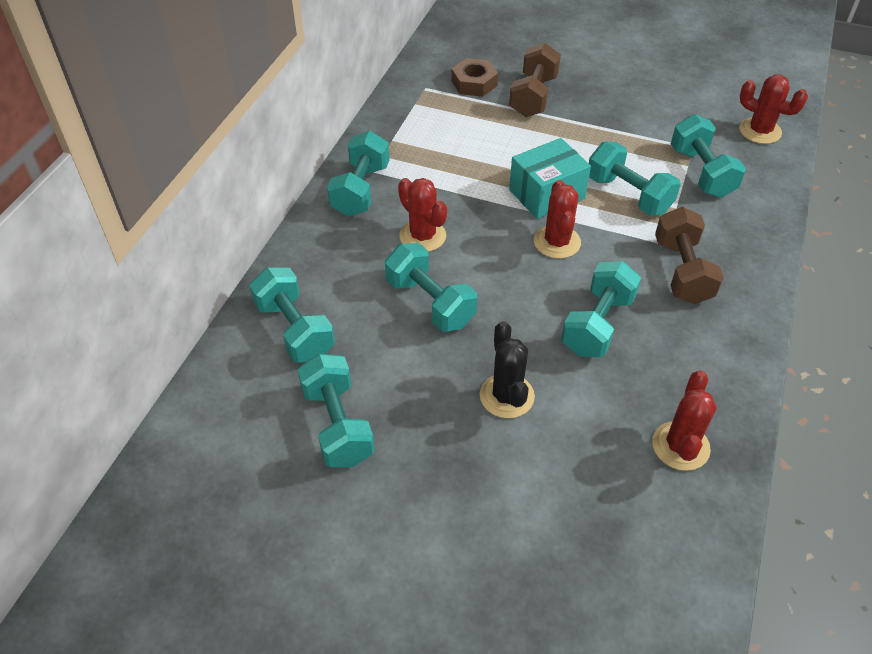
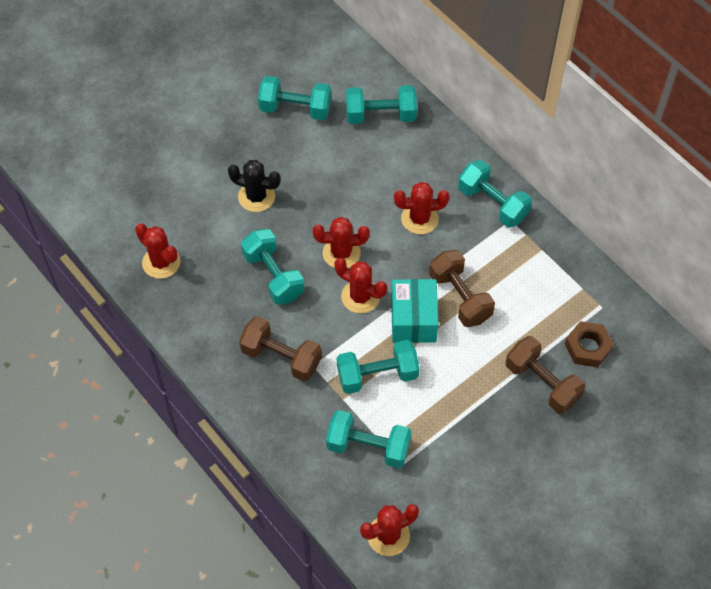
camera: 120 degrees right, 10 degrees up
turquoise dumbbell [385,243,477,332] -> none
none -> red cactus [313,217,370,268]
none -> brown dumbbell [429,250,495,327]

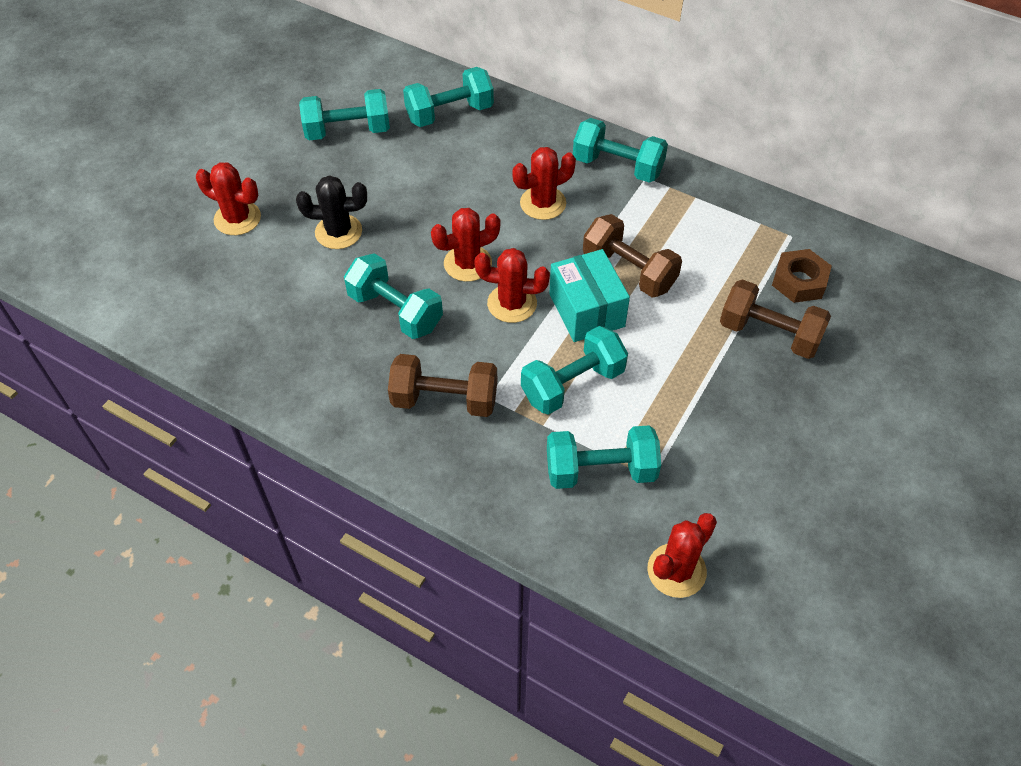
camera: 20 degrees left, 5 degrees down
red cactus [135,223,181,279] -> red cactus moved to [196,162,261,235]

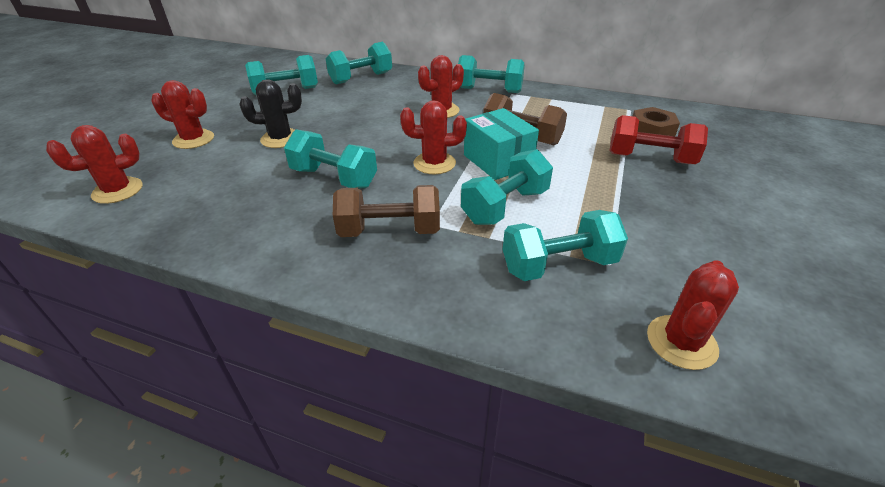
camera: 10 degrees left, 15 degrees down
red cactus [431,208,500,282] -> red cactus moved to [46,125,142,204]
brown dumbbell [720,279,831,359] -> red dumbbell [609,115,708,164]

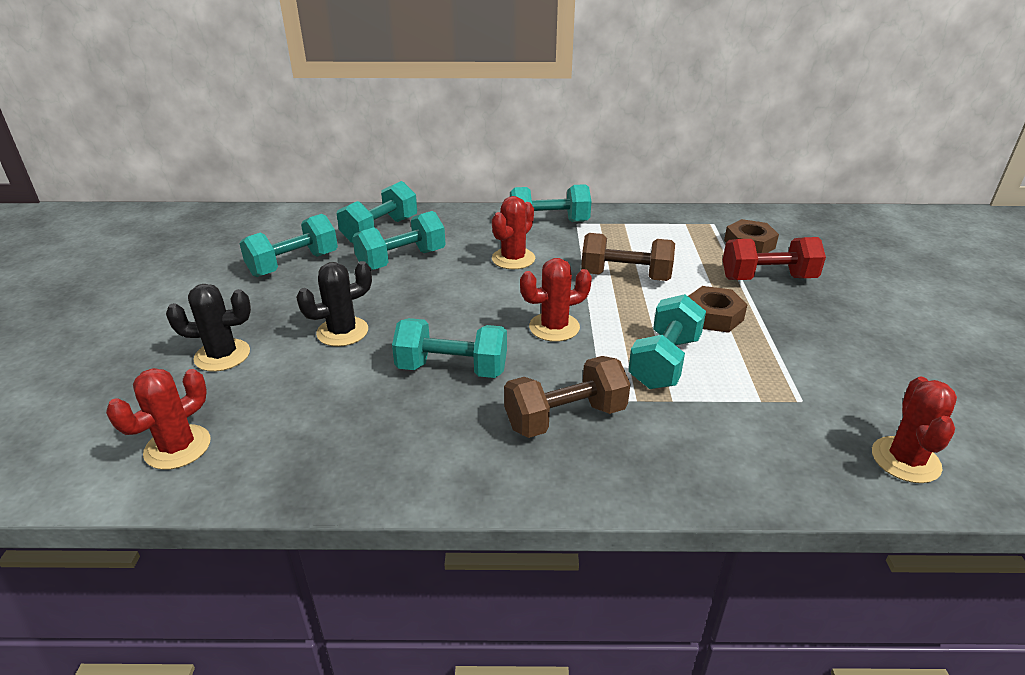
camera: 20 degrees left, 5 degrees down
red cactus [151,80,214,149] -> black cactus [166,284,251,372]
turquoise box [464,108,539,180] -> none
turquoise dumbbell [503,210,628,281] -> turquoise dumbbell moved to [352,211,445,270]
none -> brown nut [688,286,747,333]

